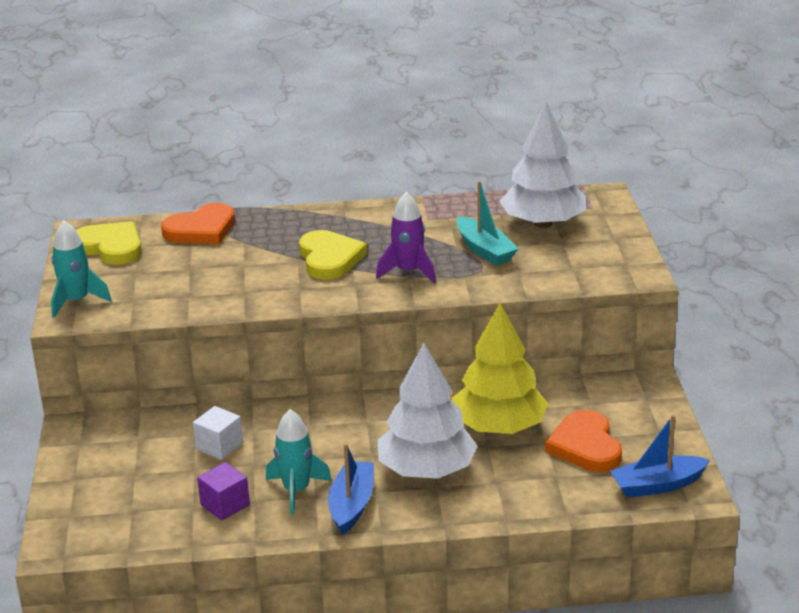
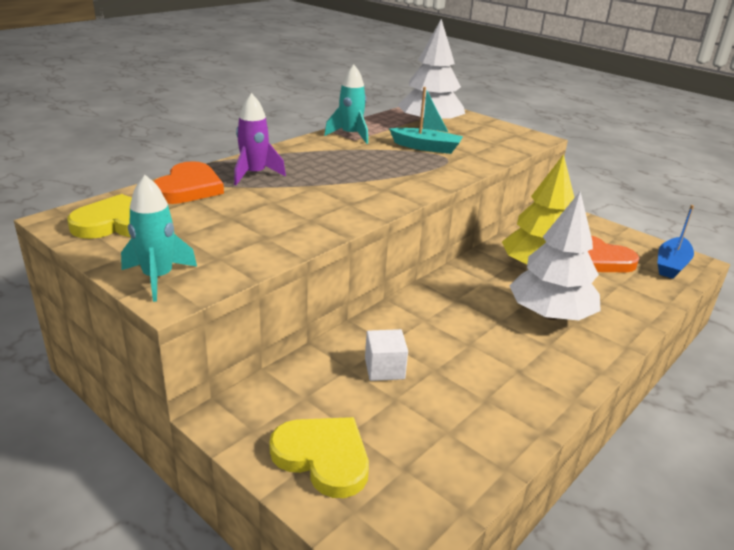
camera: 45 degrees left, 0 degrees up
purple cube [197,462,250,521] -> none
turquoise rocket [266,409,332,515] -> turquoise rocket moved to [324,64,368,144]
yellow heart [299,230,367,280] -> yellow heart moved to [269,417,369,498]
blue boat [328,443,374,535] -> none
purple rocket [376,192,436,283] -> purple rocket moved to [234,93,286,185]

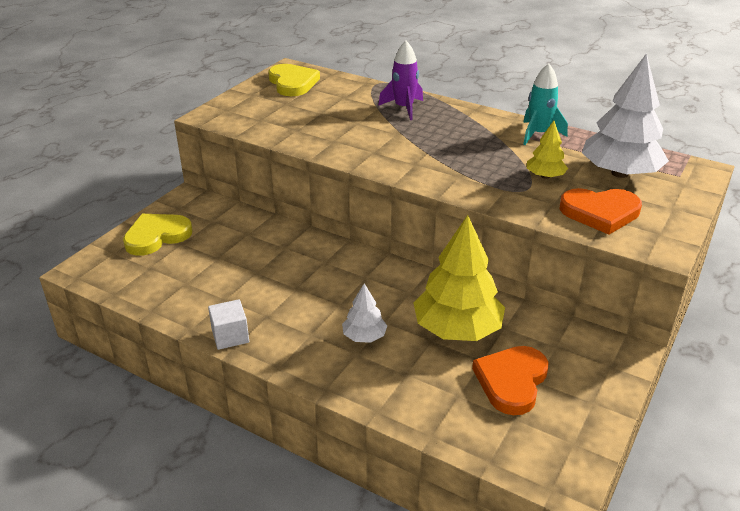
camera: 80 degrees right, 5 degrees up
turquoise rocket [121,175,197,302] -> none
orange heart [154,161,224,204] -> orange heart moved to [560,188,642,235]
yellow heart [269,417,369,498] -> yellow heart turned 150 degrees counterclockwise [123,214,193,256]
white cube [365,329,408,381] -> white cube moved to [208,299,249,350]
turquoise boat [389,87,463,154] -> yellow tree [527,121,568,179]
white tree [509,191,601,320] -> white tree [342,283,387,343], size x0.49
blue boat [657,205,694,279] -> none

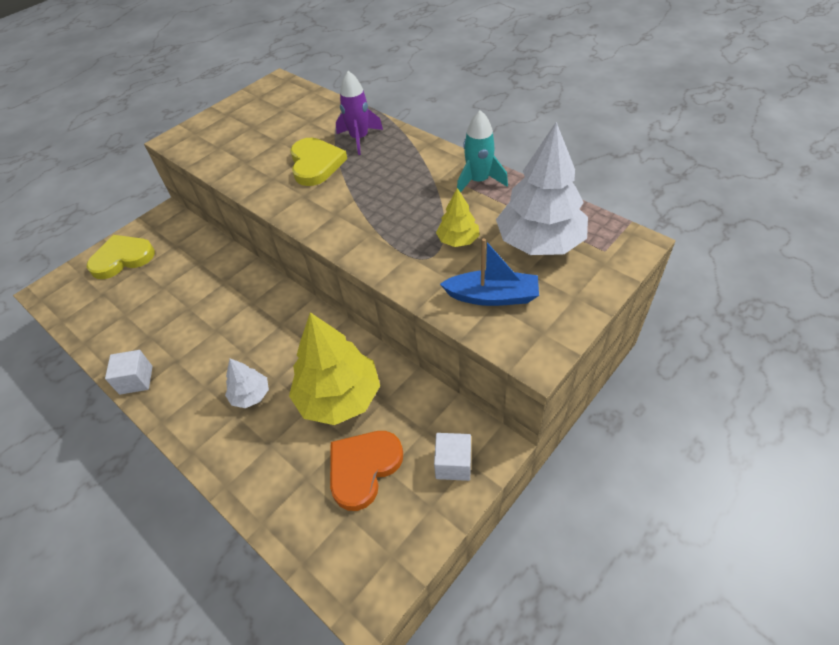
camera: 15 degrees right, 15 degrees up
yellow heart [268,64,320,96] -> yellow heart moved to [290,138,347,186]
orange heart [560,188,642,235] -> blue boat [440,238,539,306]
none -> white cube [434,433,471,481]

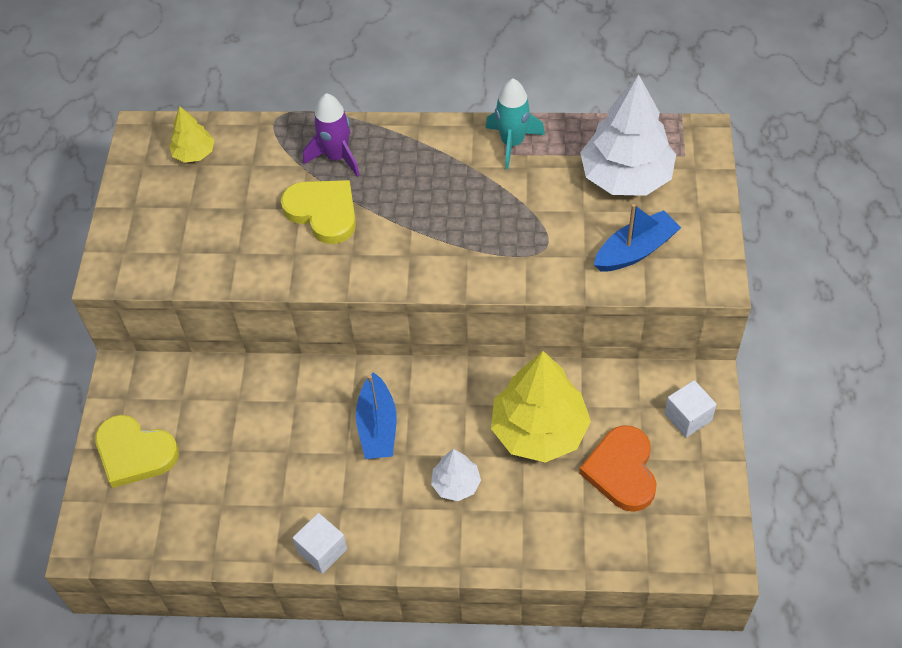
camera: 40 degrees left, 5 degrees up
yellow heart [87,235,155,279] -> yellow heart turned 90 degrees counterclockwise [95,415,179,488]
yellow tree [436,188,480,247] -> yellow tree moved to [169,106,215,163]
none -> blue boat [356,372,397,459]

